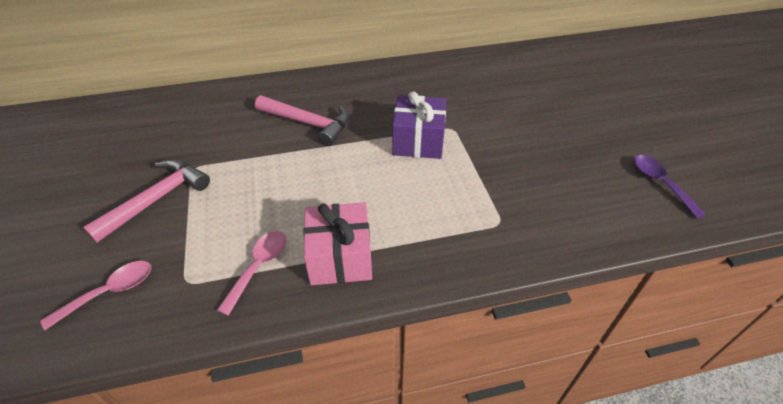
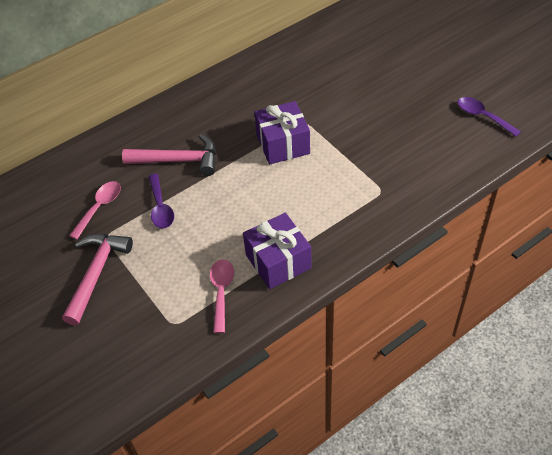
camera: 20 degrees left, 5 degrees up
pink spoon [40,261,151,330] -> pink spoon moved to [69,181,121,240]
pink gift [303,202,372,285] -> purple gift [243,213,312,289]
none -> purple spoon [148,174,174,228]

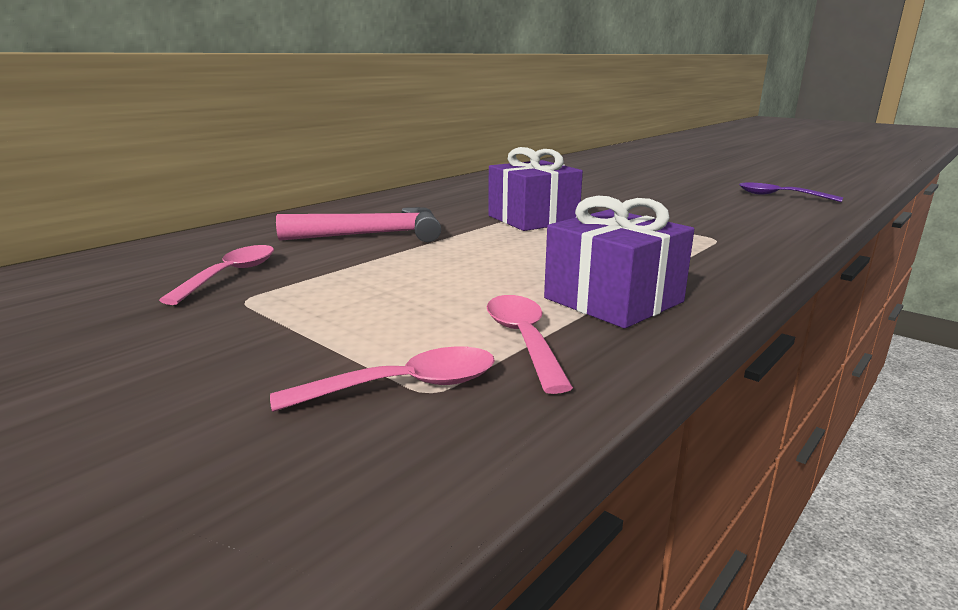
camera: 15 degrees left, 30 degrees down
pink hammer [62,234,133,326] -> none
purple spoon [148,174,174,228] -> none
none -> pink spoon [270,346,495,412]

